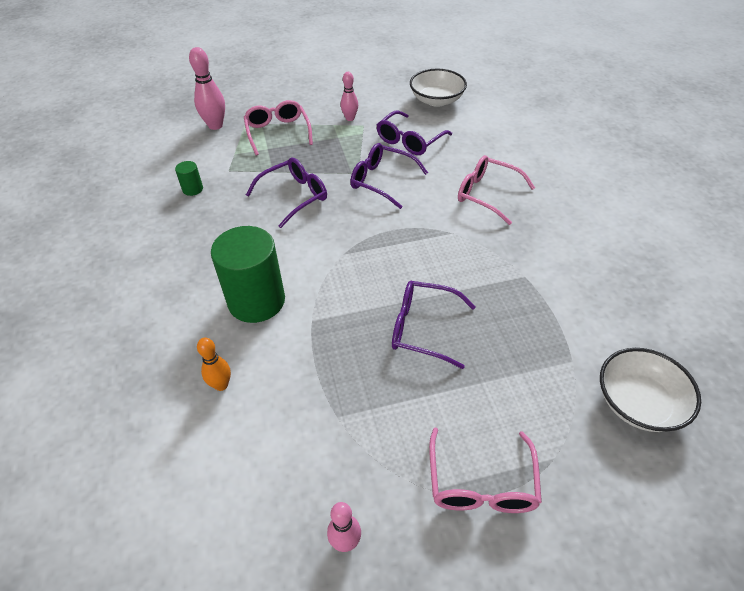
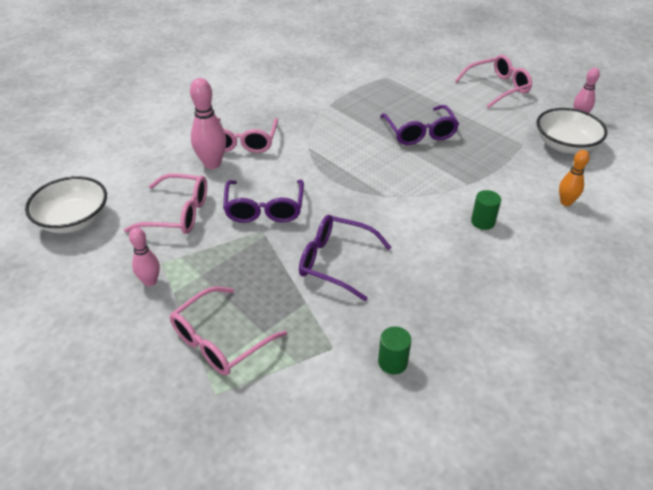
camera: 120 degrees left, 5 degrees down
pink bowling pin [189,47,225,130] -> pink bowling pin moved to [190,78,226,169]
green cylinder [211,226,285,323] -> green cylinder [471,190,501,230], size x0.43
purple glasses [377,111,452,155] -> pink glasses [124,173,207,234]
white bowl [600,348,701,432] -> white bowl moved to [536,108,607,154]

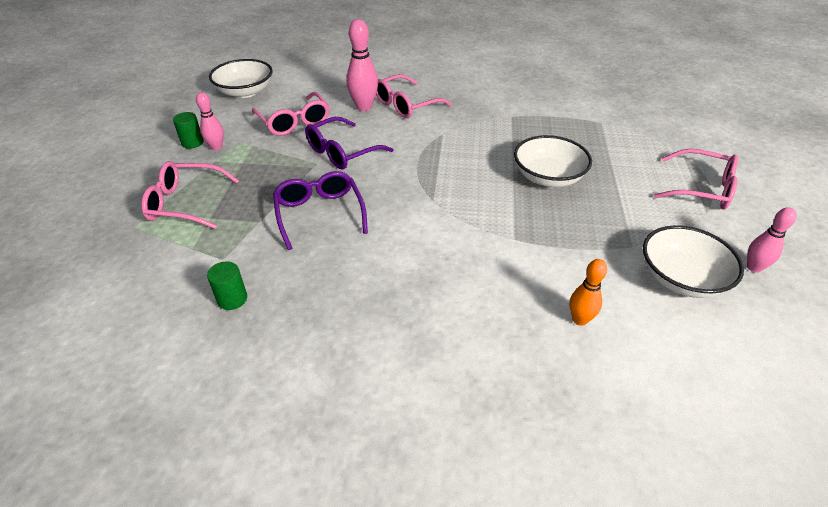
camera: 50 degrees right, 0 degrees up
purple glasses [380,105,459,145] -> white bowl [514,135,592,187]
green cylinder [471,190,501,230] -> green cylinder moved to [173,112,204,149]

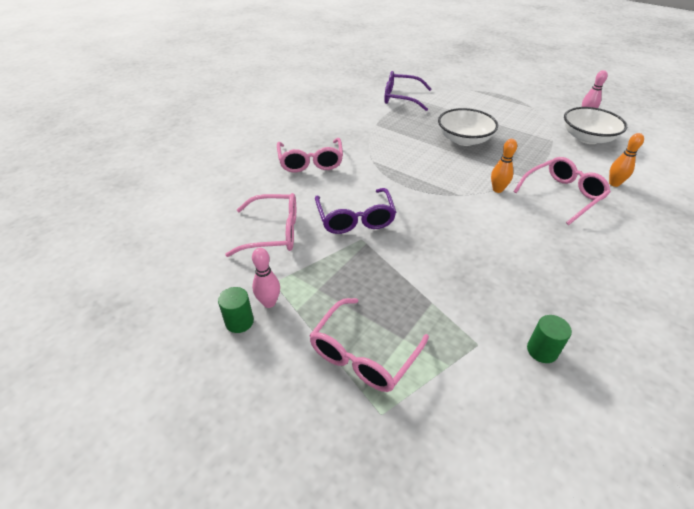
camera: 60 degrees left, 0 degrees up
white bowl [209,59,273,98] -> none
purple glasses [273,171,368,250] -> purple glasses moved to [384,71,431,111]
pink bowling pin [346,19,378,111] -> none
pink glasses [654,149,738,210] -> pink glasses moved to [513,157,611,225]
none -> orange bowling pin [491,139,517,193]

